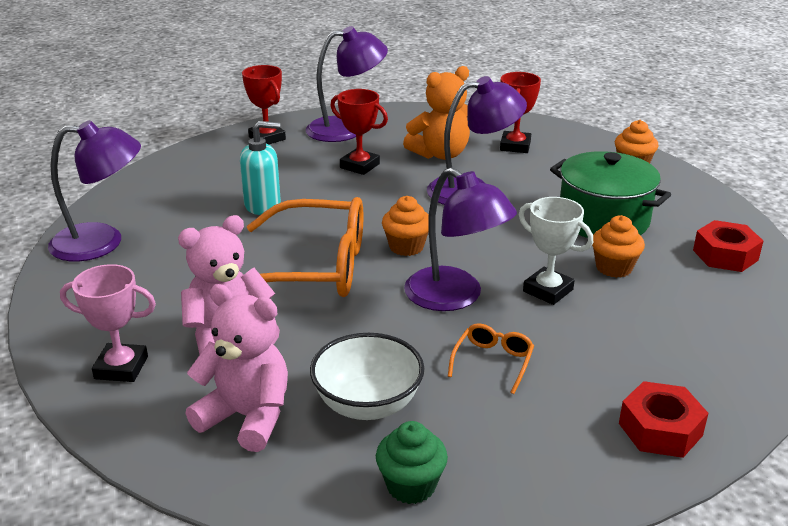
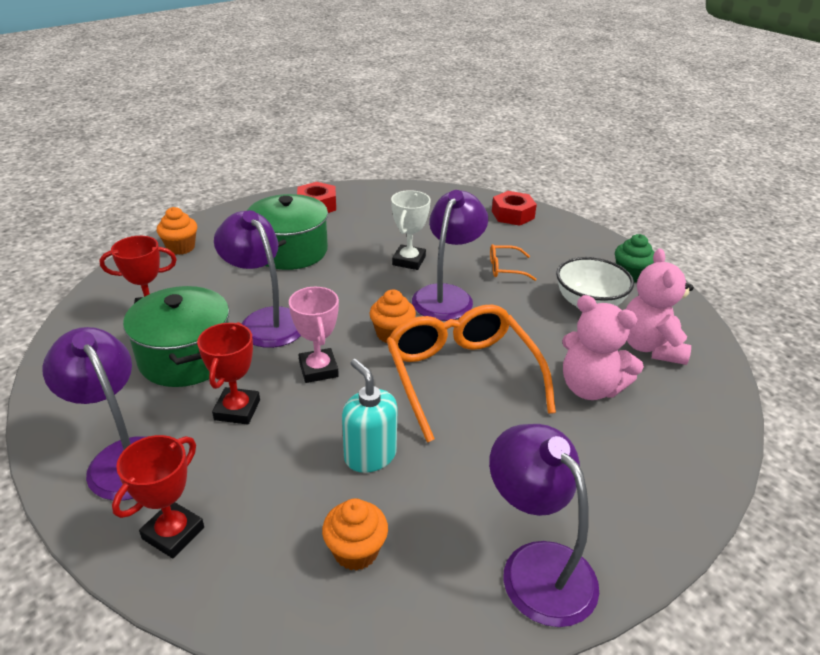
camera: 115 degrees left, 5 degrees up
pink trophy [60,264,156,382] -> pink trophy moved to [289,287,339,383]
orange teddy bear [403,66,470,160] -> green pot [123,286,229,387]
orange cupcake [592,215,645,278] -> orange cupcake moved to [322,498,388,571]

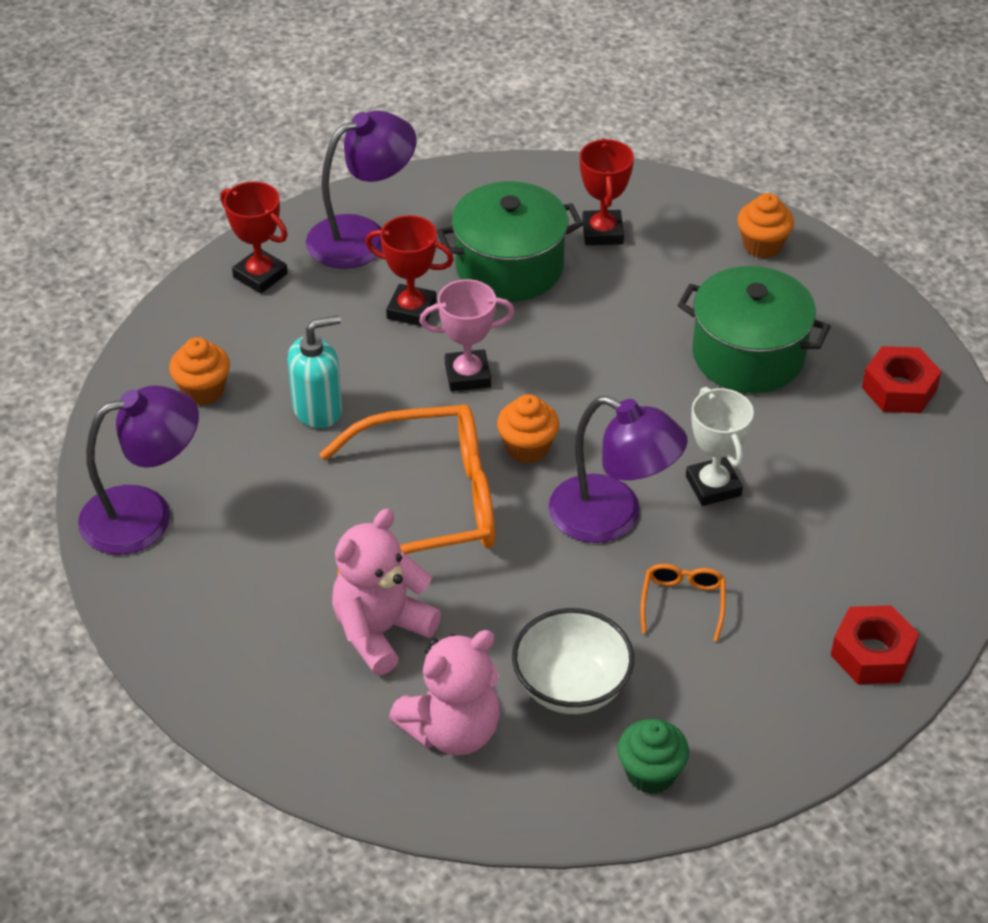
camera: 100 degrees right, 10 degrees up
purple lamp [214,210,301,348] -> none
white trophy [391,190,431,270] -> white trophy turned 45 degrees clockwise [686,387,754,506]
pink teddy bear [626,249,694,365] -> pink teddy bear turned 135 degrees clockwise [389,630,500,755]

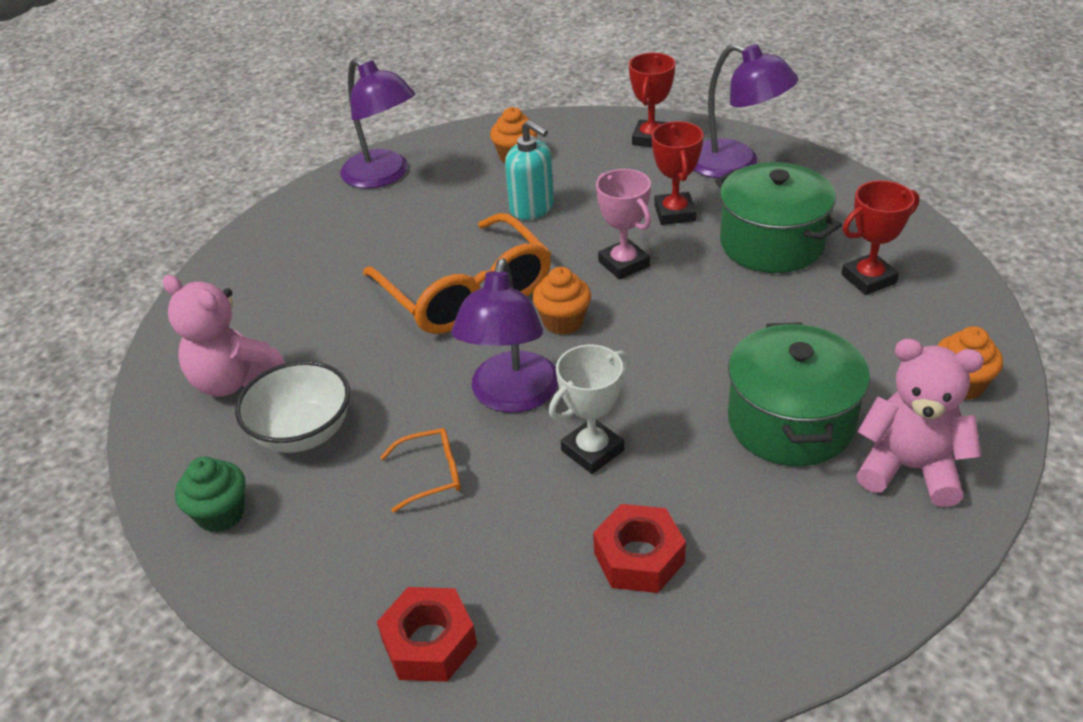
camera: 70 degrees right, 5 degrees down
pink teddy bear [332,509,441,675] -> pink teddy bear moved to [856,339,984,507]
red nut [862,346,942,413] -> red nut moved to [593,504,686,593]

